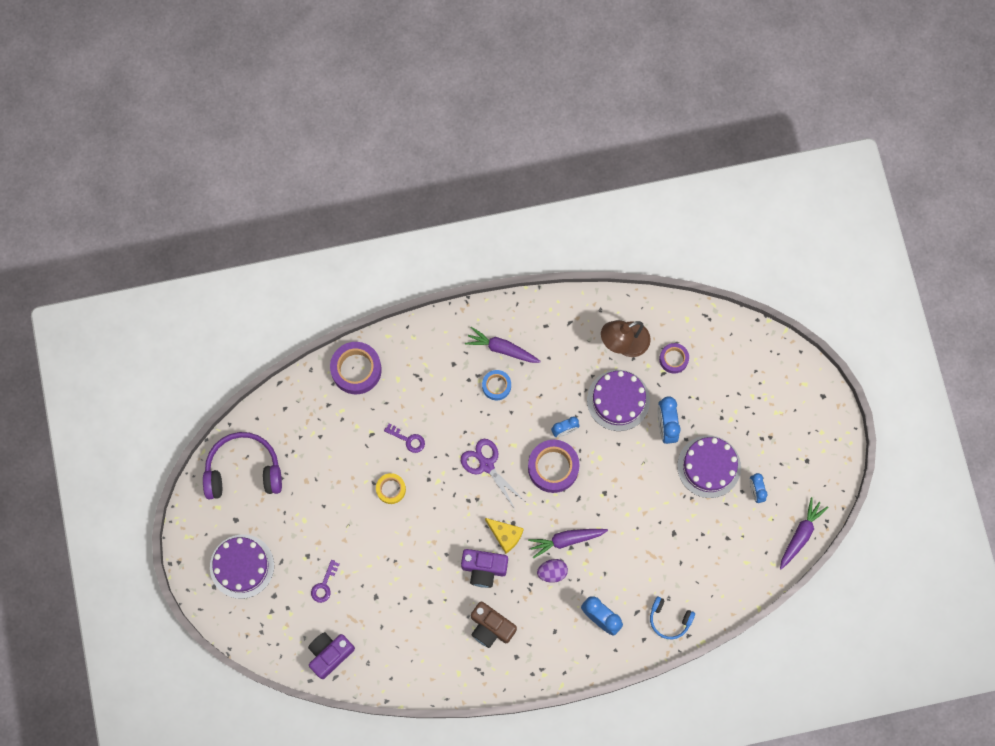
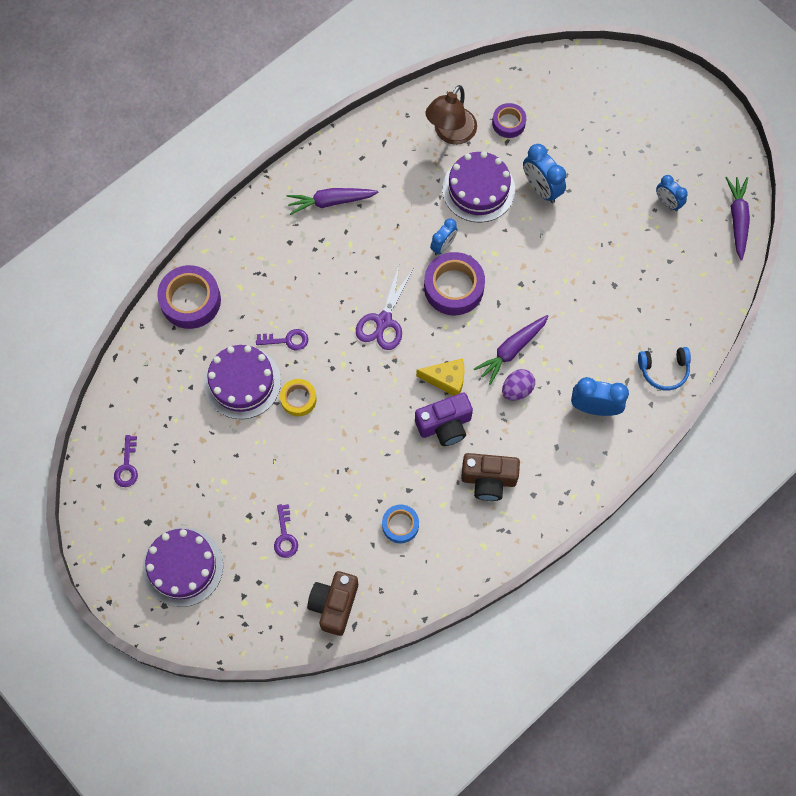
camera: 30 degrees left, 5 degrees down
purple headphones [203,432,282,499] -> purple key [114,435,138,487]
purple camera [308,632,355,679] -> brown camera [307,571,358,636]
purple scissors [461,439,523,509] -> purple scissors turned 90 degrees counterclockwise [356,266,413,350]
blue tape [482,370,511,400] -> blue tape moved to [382,504,419,543]
purple cake [677,436,741,498] -> purple cake moved to [204,345,281,419]

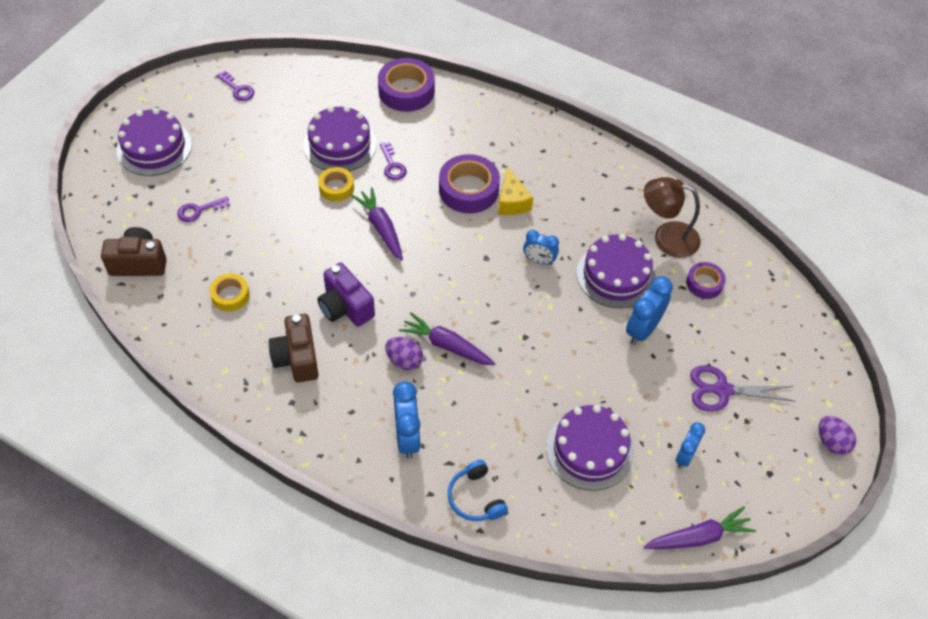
camera: 70 degrees right, 15 degrees down
purple key [114,435,138,487] -> purple key turned 120 degrees counterclockwise [217,71,254,101]
purple carrot [287,188,379,215] -> purple carrot moved to [351,187,403,261]
purple scissors [356,266,413,350] -> purple scissors moved to [690,365,796,412]
blue tape [382,504,419,543] -> yellow tape [210,273,250,311]
yellow cheese [416,359,464,396] -> yellow cheese moved to [498,167,534,215]
purple tape [424,252,485,315] -> purple tape moved to [439,154,500,213]
none -> purple cake [546,405,634,491]
none -> purple egg [818,416,856,455]

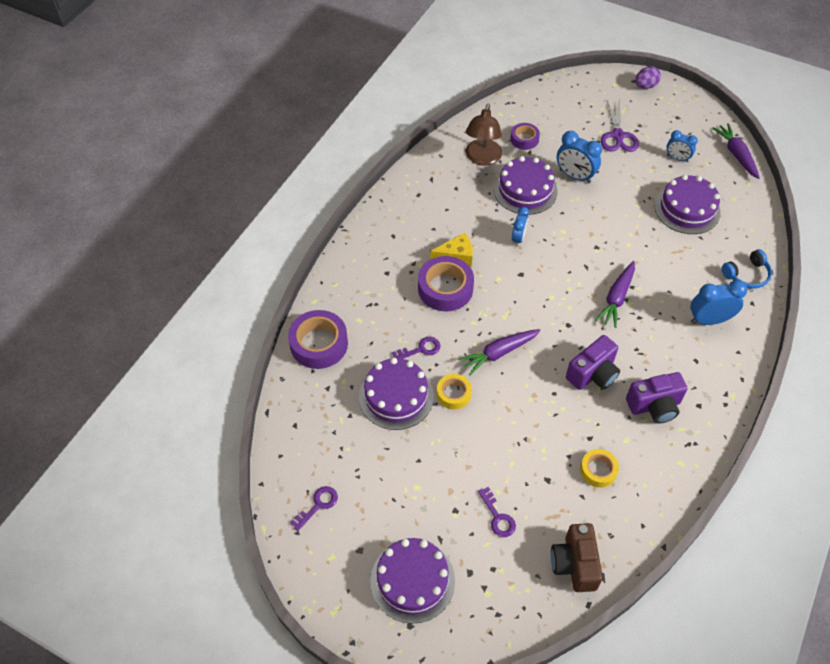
camera: 90 degrees left, 0 degrees up
brown camera [269,314,319,383] -> purple camera [626,372,688,424]
purple egg [385,337,423,370] -> none

